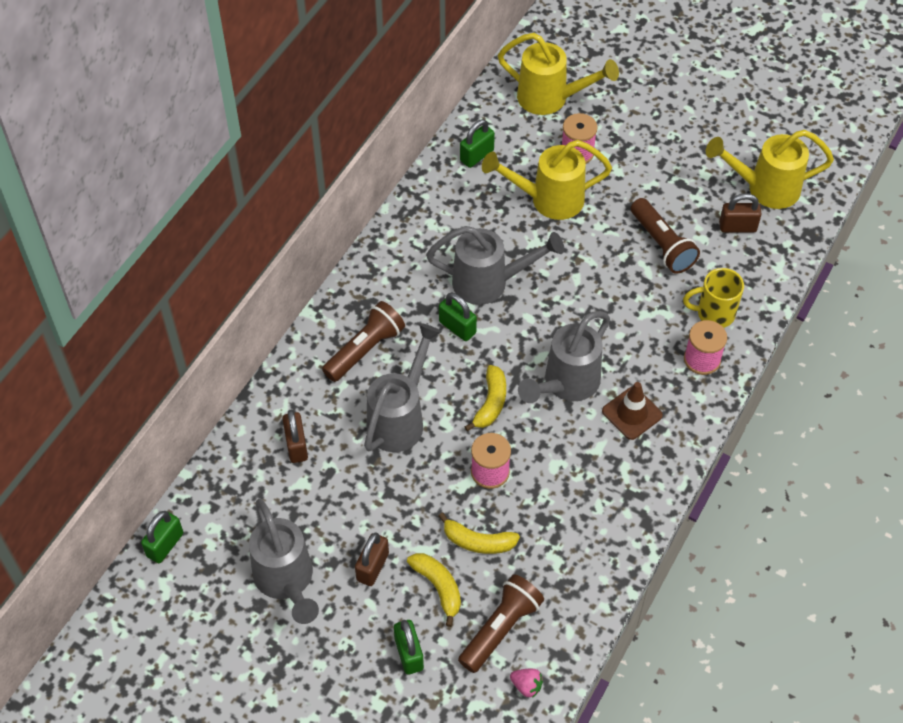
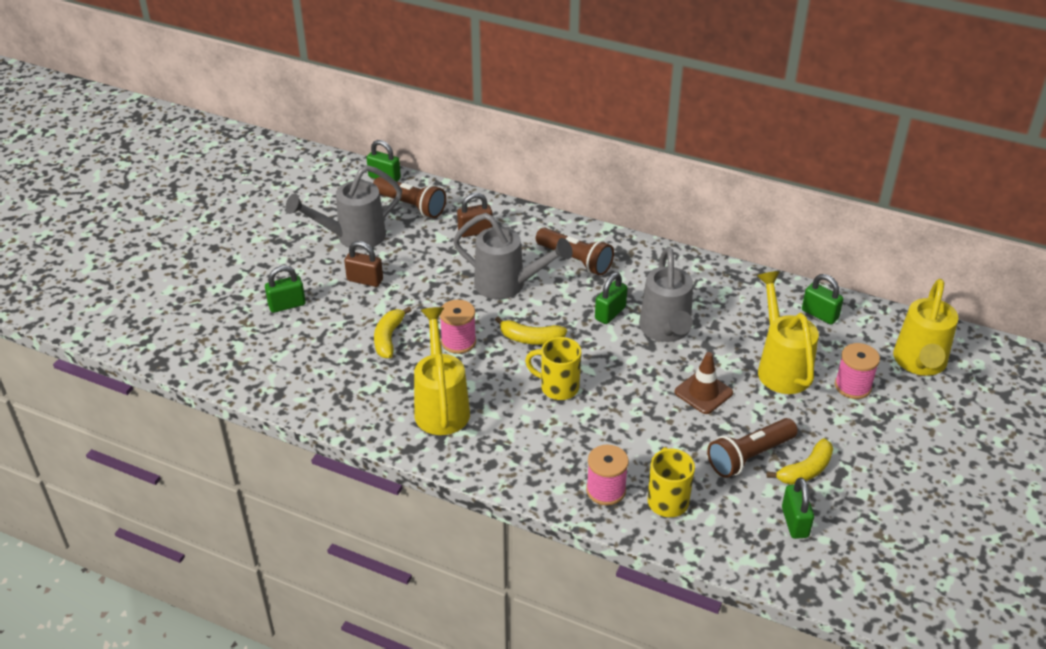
camera: 85 degrees right, 15 degrees down
yellow banana [407,553,461,627] -> yellow banana moved to [767,438,833,485]
brown flashlight [458,574,544,673] -> brown flashlight moved to [373,177,446,218]
pink strawberry [510,668,543,698] -> none
grey watering can [518,311,610,403] -> yellow mug [525,337,581,400]
brown traffic cone [602,382,663,440] -> brown traffic cone moved to [674,352,733,414]
yellow watering can [706,130,834,209] -> yellow watering can moved to [414,307,470,435]
brown padlock [719,193,762,233] -> green padlock [782,477,814,539]

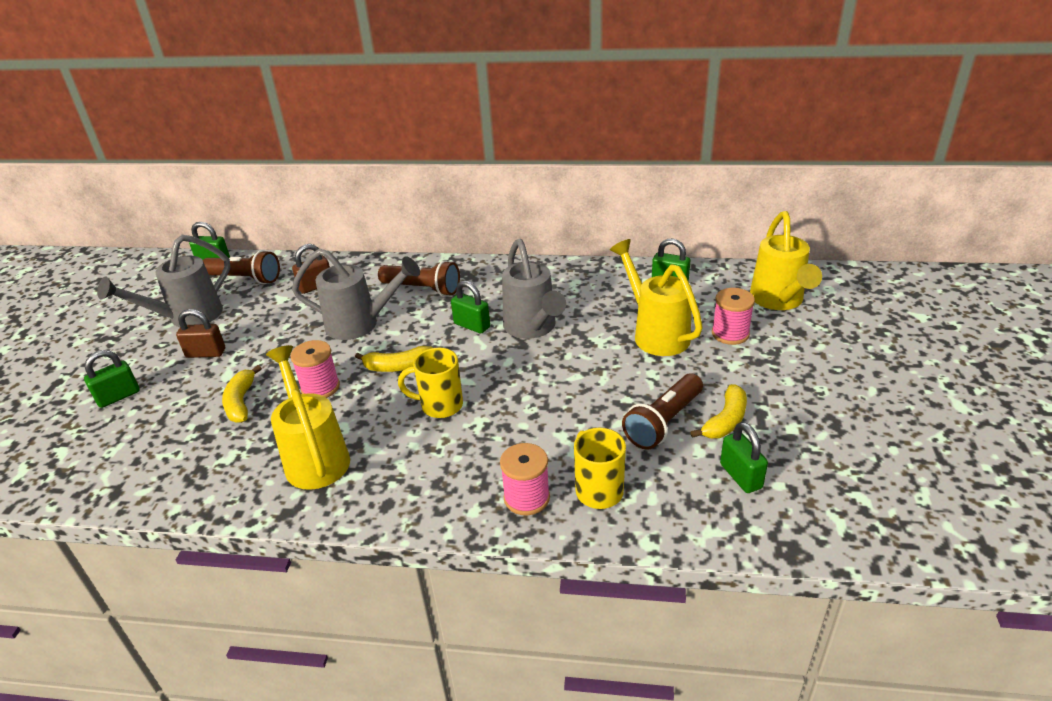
camera: 15 degrees left, 5 degrees down
green padlock [595,272,627,324] -> green padlock turned 75 degrees counterclockwise [451,281,490,333]
brown traffic cone [674,352,733,414] -> none

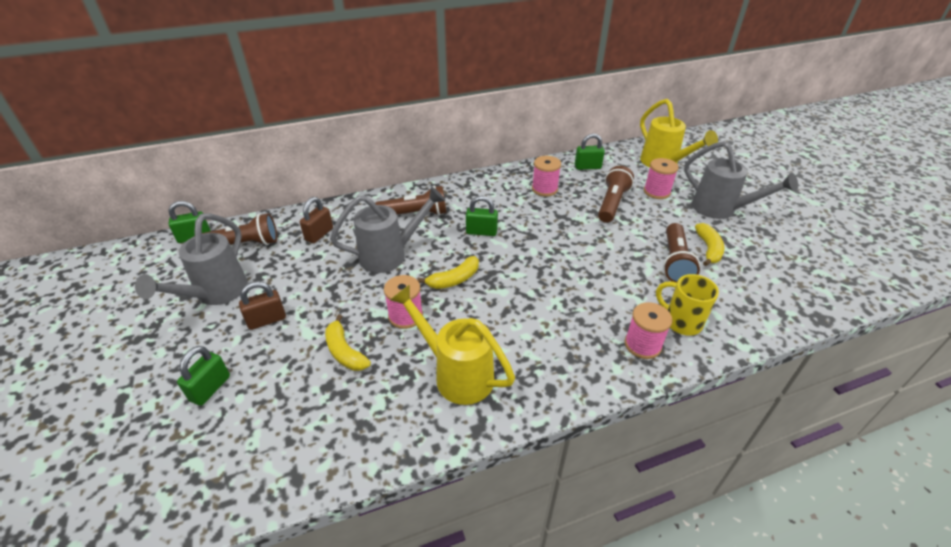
camera: 30 degrees left, 5 degrees up
yellow mug [398,348,463,418] -> none
grey watering can [502,239,566,339] -> grey watering can moved to [684,141,798,219]
yellow watering can [610,239,703,356] -> brown flashlight [598,166,634,223]
green padlock [720,422,768,493] -> none
none -> pink spool [532,156,561,196]

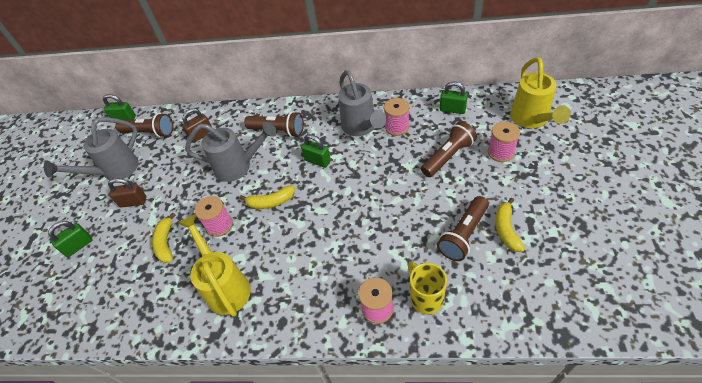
camera: 30 degrees right, 10 degrees up
grey watering can [684,141,798,219] -> grey watering can moved to [338,70,387,136]
yellow banana [695,223,725,266] -> yellow banana turned 150 degrees clockwise [495,198,525,252]

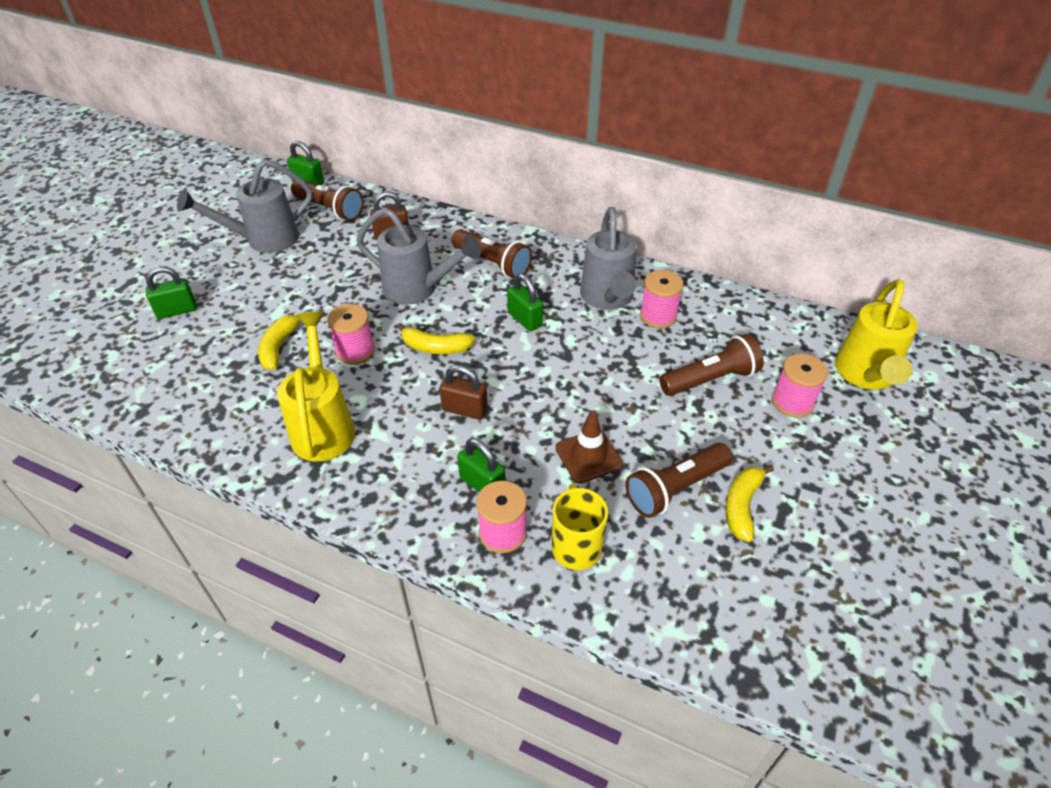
camera: 15 degrees right, 5 degrees down
brown padlock [108,178,146,208] -> brown padlock moved to [439,365,488,420]
green padlock [440,82,468,114] -> green padlock moved to [457,438,505,493]
none -> brown traffic cone [555,411,623,484]

